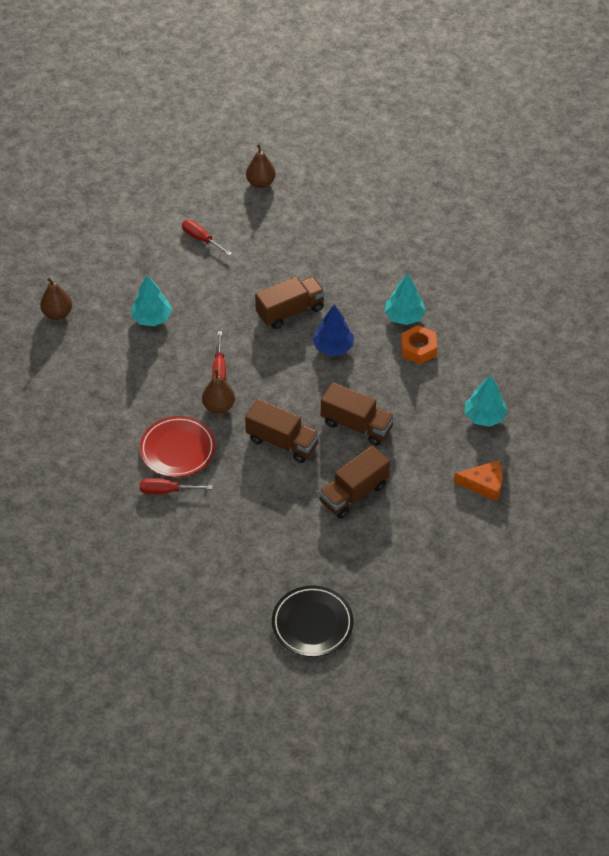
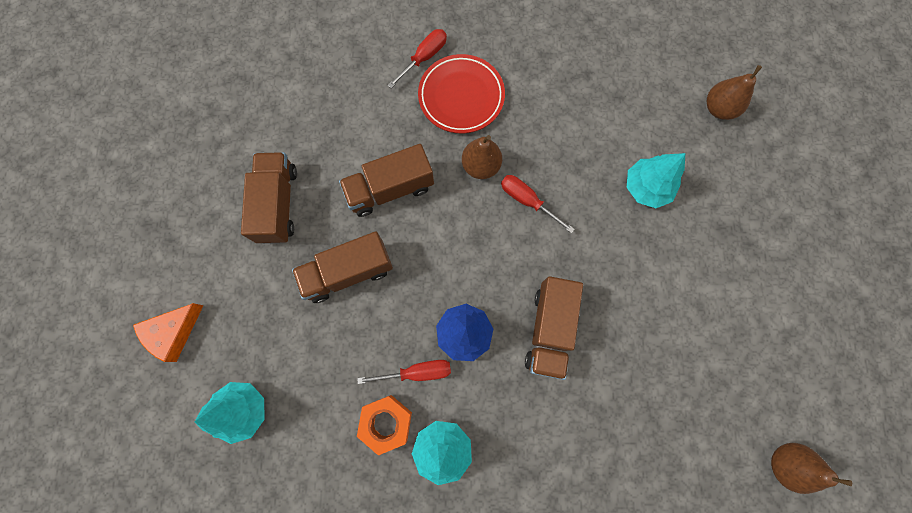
camera: 130 degrees right, 25 degrees up
red screwdriver [182,220,232,256] -> red screwdriver moved to [357,360,451,384]
black plate [272,586,353,657] -> none

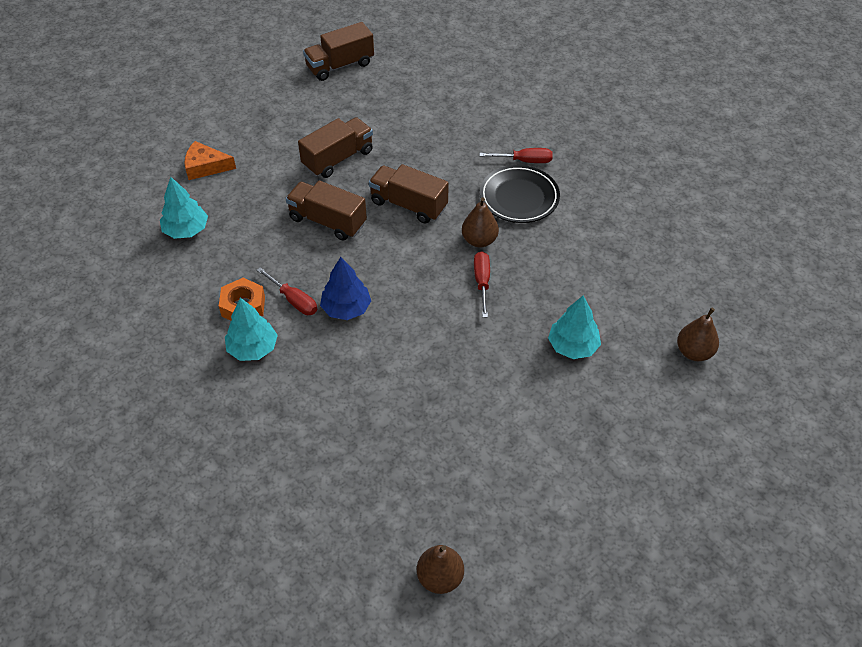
camera: 50 degrees right, 25 degrees down
red plate [418,54,505,133] -> black plate [480,165,560,223]
brown truck [525,276,583,380] -> brown truck moved to [303,22,374,81]

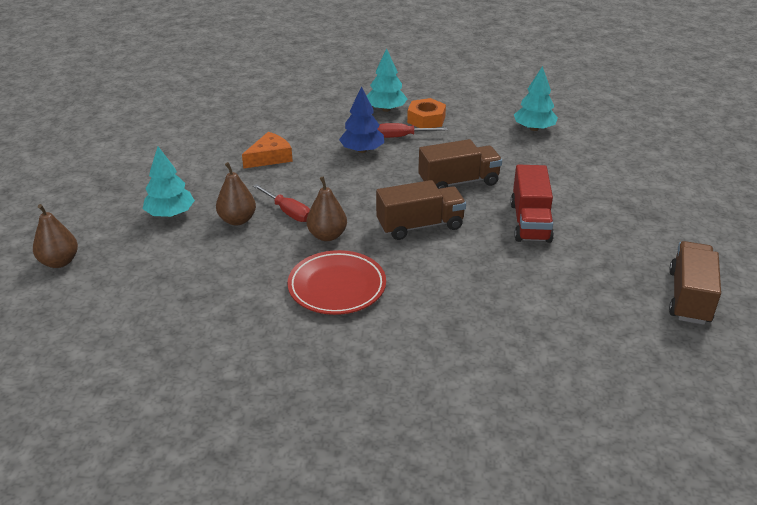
camera: 135 degrees right, 15 degrees down
orange cheese [185,141,236,180] -> orange cheese moved to [242,132,293,169]
brown truck [298,117,373,178] -> red truck [511,165,554,243]
brown pear [417,545,464,594] -> brown pear moved to [216,162,256,226]
red screwdriver [479,148,553,163] -> none
black plate [480,165,560,223] -> red plate [287,250,386,315]

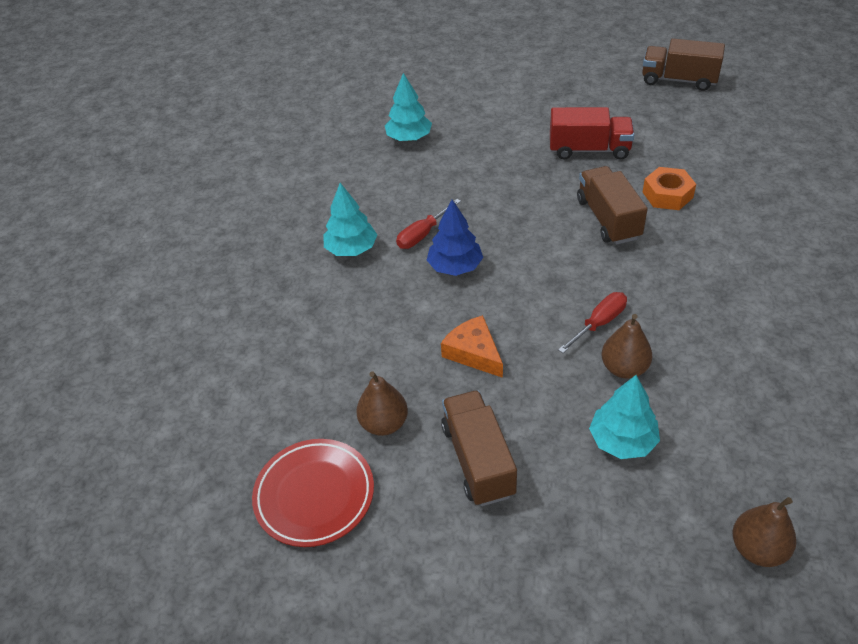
camera: 85 degrees left, 10 degrees up
red plate [287,250,386,315] -> red plate moved to [252,439,374,547]
brown pear [306,176,347,241] -> brown pear moved to [356,371,408,436]
red screwdriver [378,123,447,138] -> red screwdriver turned 45 degrees clockwise [396,199,461,249]
orange nut [407,98,446,128] -> orange nut moved to [643,167,696,210]
brown truck [418,139,502,189] -> brown truck moved to [441,390,517,506]

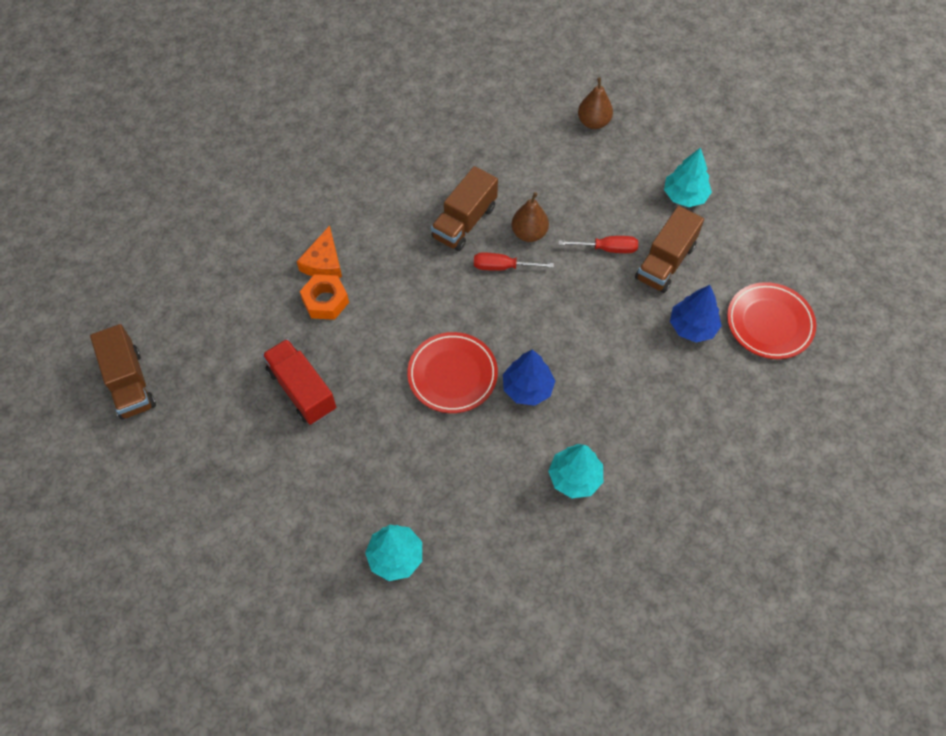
camera: 135 degrees left, 15 degrees up
brown pear [356,371,408,436] -> blue tree [670,285,722,342]
red screwdriver [396,199,461,249] -> red screwdriver moved to [558,236,638,253]
orange cheese [441,315,503,378] -> orange cheese moved to [297,226,342,278]
brown truck [577,166,648,245] -> brown truck moved to [431,166,498,251]
turquoise tree [589,375,660,459] -> turquoise tree moved to [664,147,712,207]
none -> red plate [407,332,498,413]

